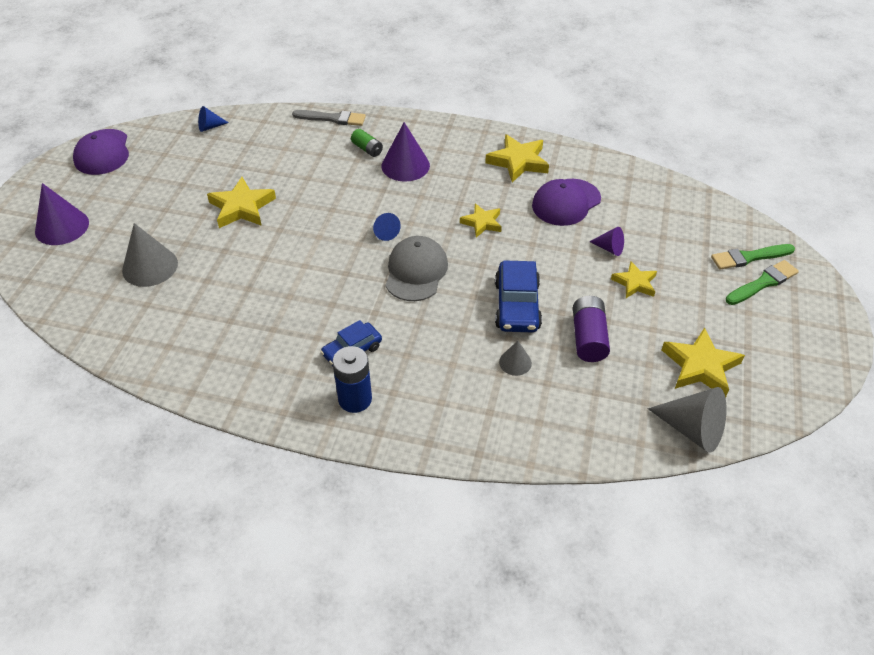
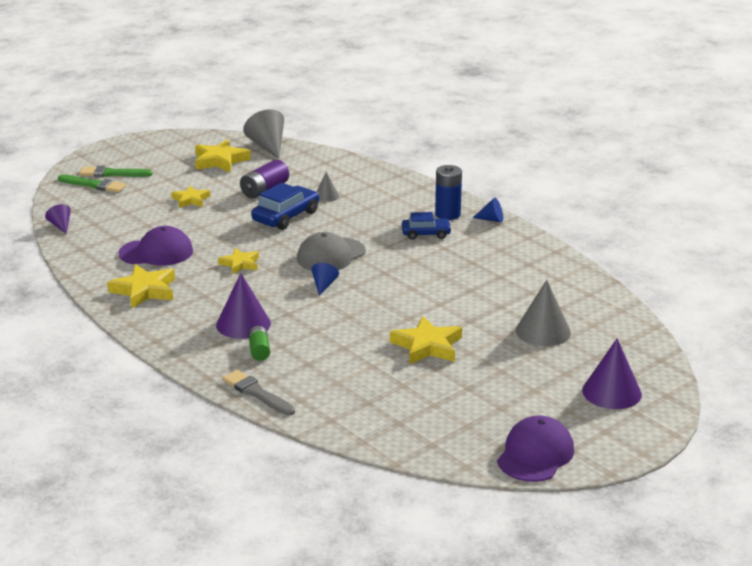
camera: 145 degrees left, 20 degrees down
blue cone [198,106,229,132] -> blue cone moved to [473,198,503,222]
purple cone [589,227,624,256] -> purple cone moved to [45,204,71,234]

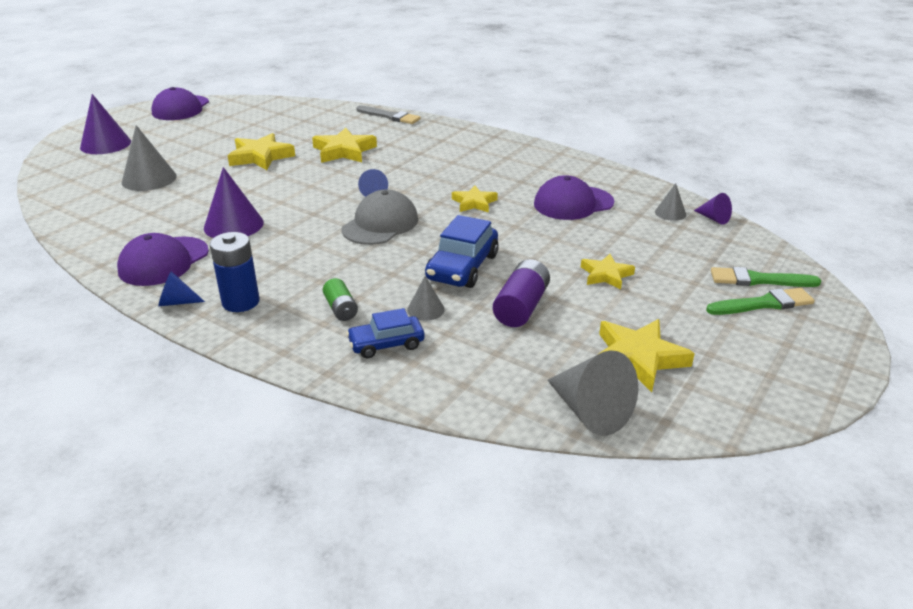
camera: 165 degrees right, 5 degrees up
yellow star [107,264,175,309] -> yellow star moved to [312,128,377,163]
purple cone [216,273,271,339] -> purple cone moved to [204,167,264,238]
green battery [248,326,270,361] -> green battery moved to [323,278,358,321]
blue car [402,212,452,240] -> blue car moved to [346,308,425,358]
none -> purple cap [117,233,209,286]
none -> grey cone [655,183,686,221]

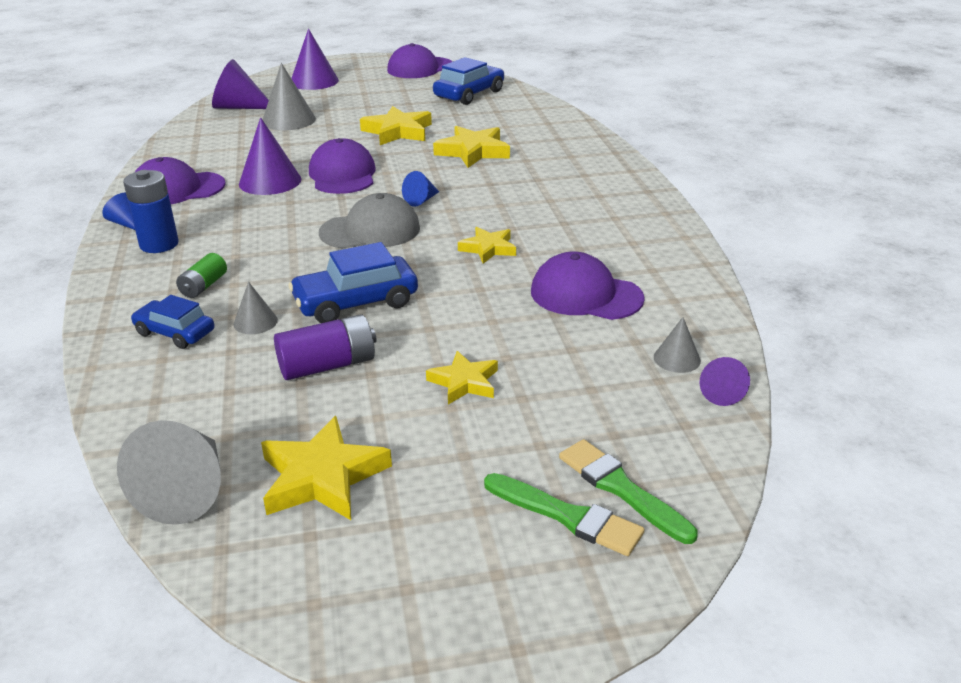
camera: 45 degrees right, 0 degrees up
grey brush [356,105,421,124] -> none
none -> purple cone [212,59,269,109]
none -> purple cap [309,138,376,194]
none -> blue car [433,57,504,105]

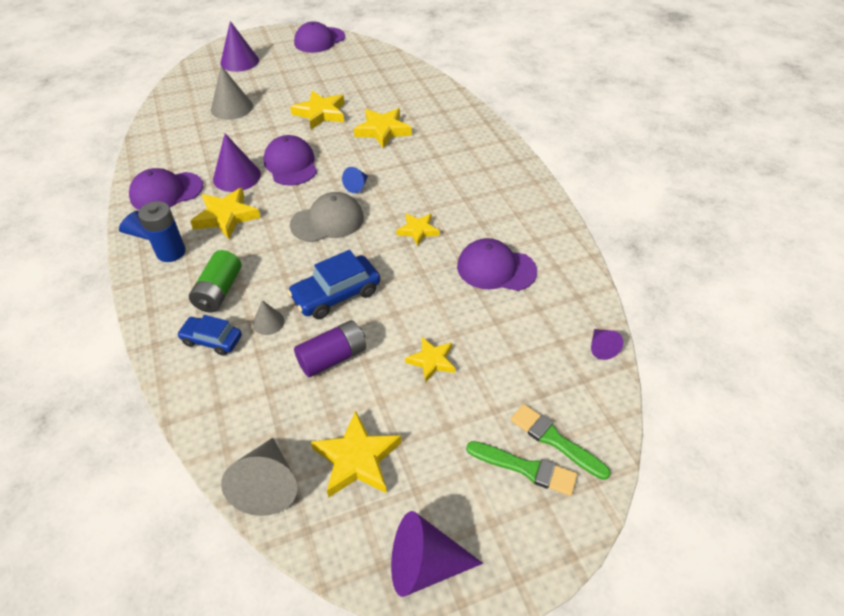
camera: 10 degrees left, 15 degrees up
green battery [176,253,227,298] -> green battery [189,250,241,313], size x1.59
purple cone [212,59,269,109] -> purple cone moved to [391,511,483,597]
blue car [433,57,504,105] -> none
grey cone [654,317,701,373] -> none
none -> yellow star [190,188,261,239]

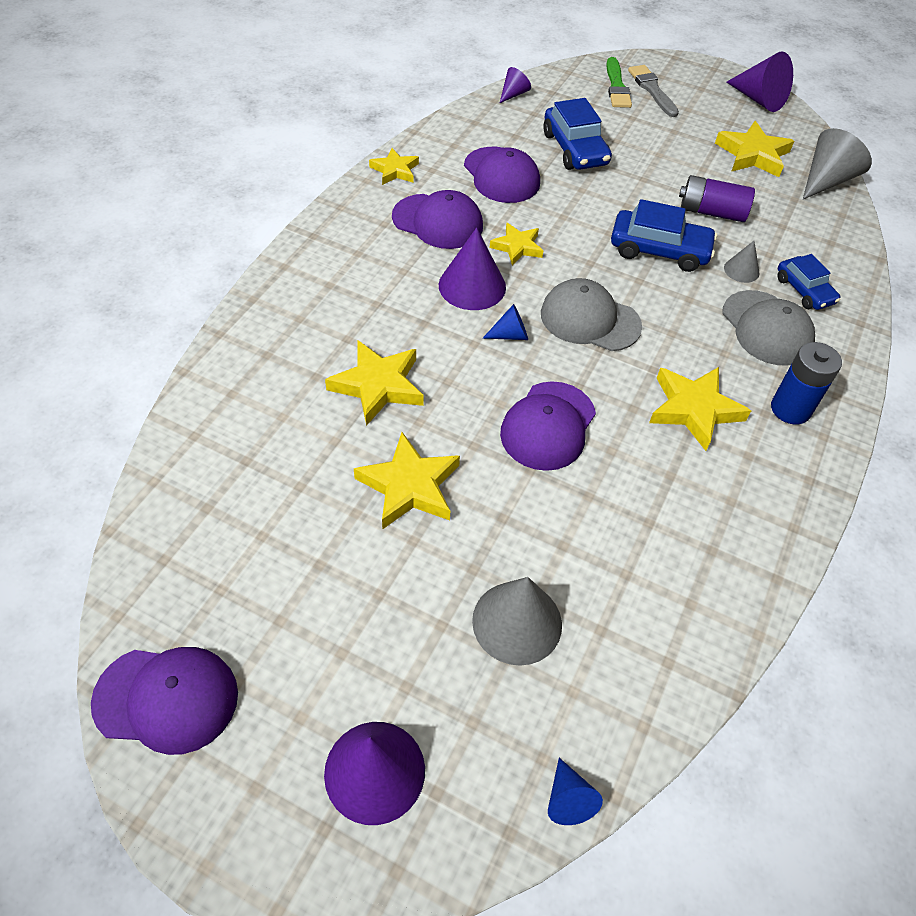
camera: 135 degrees left, 5 degrees up
blue cone [119,211,149,240] -> blue cone moved to [548,758,603,825]
purple cap [129,168,203,210] -> purple cap moved to [392,190,483,249]
green battery [189,250,241,313] -> grey cap [722,290,815,365]
purple cone [213,134,261,192] -> purple cone moved to [439,227,506,310]
yellow star [405,337,455,383] -> yellow star moved to [369,148,419,185]
green brush [466,441,577,496] -> grey brush [628,65,679,117]
none -> blue car [543,98,612,170]

